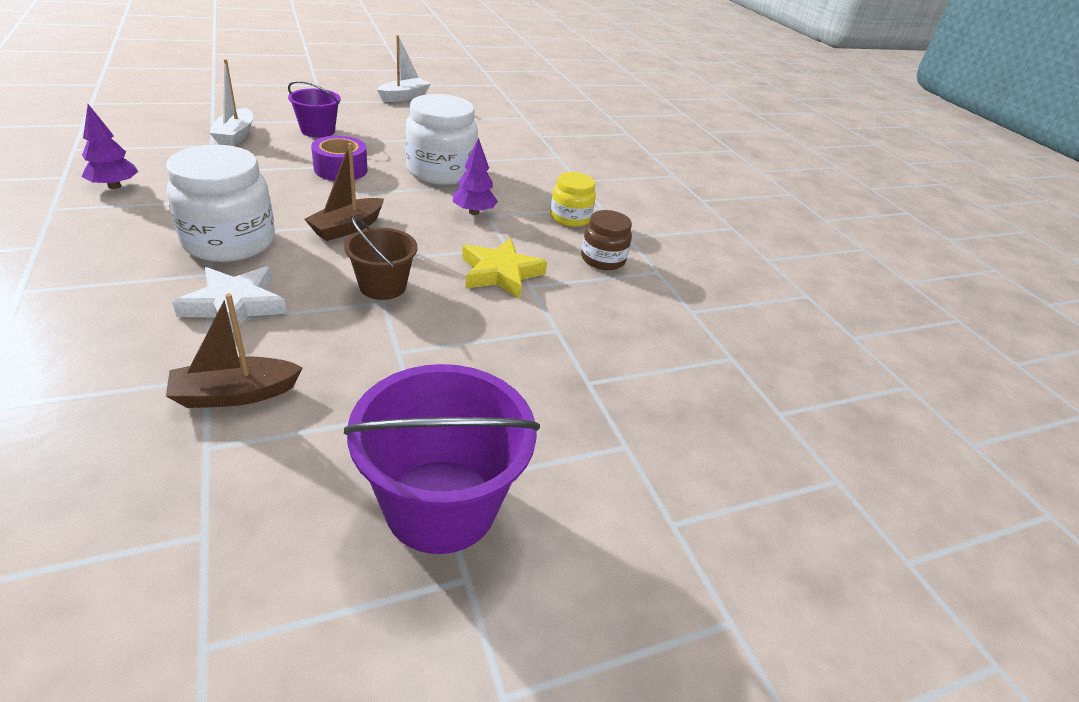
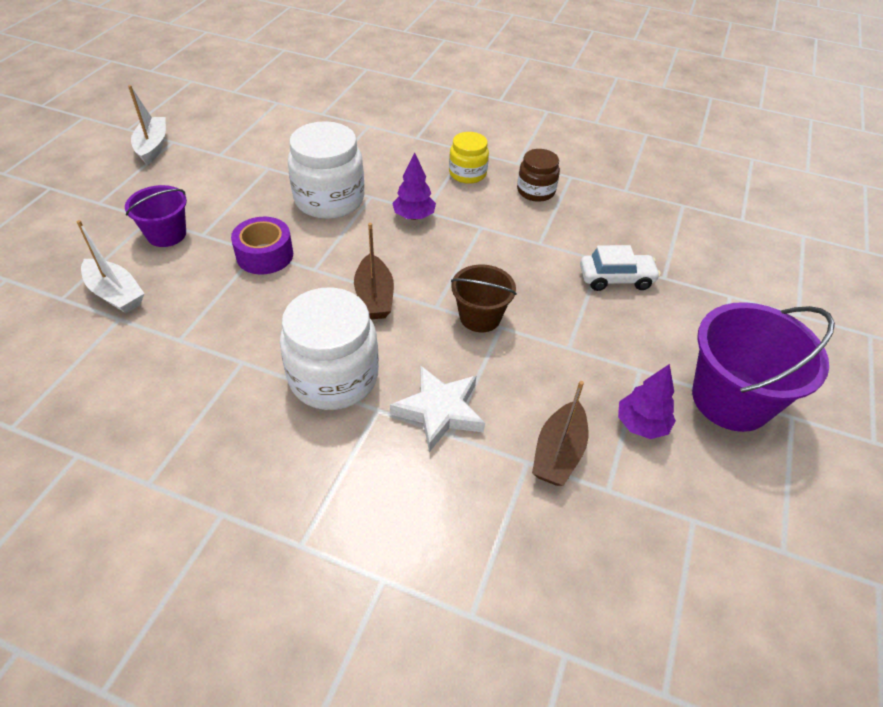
camera: 45 degrees left, 10 degrees up
purple tree [81,104,138,189] -> purple tree moved to [618,364,676,439]
yellow star [462,238,547,299] -> none
none -> white car [580,245,661,291]

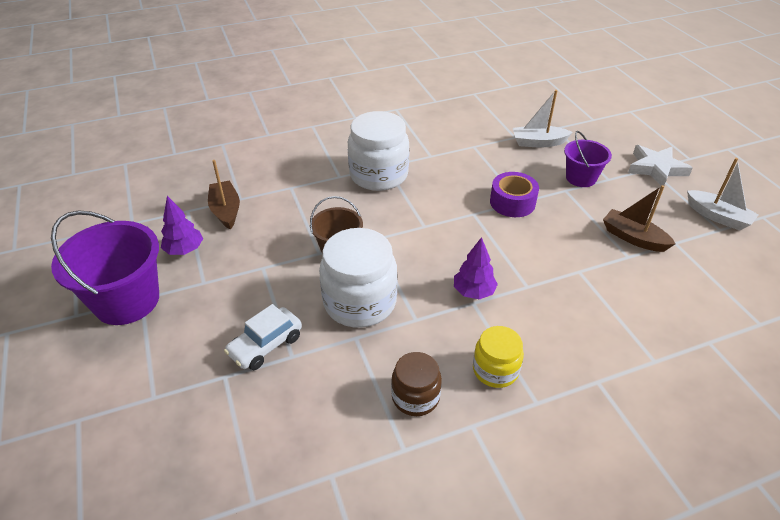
camera: 140 degrees right, 5 degrees down
white jar [288,121,365,219] -> white jar moved to [319,228,397,328]
brown boat [354,223,394,319] -> brown boat moved to [603,185,676,252]
white star [390,366,485,452] -> white star moved to [628,145,693,185]

